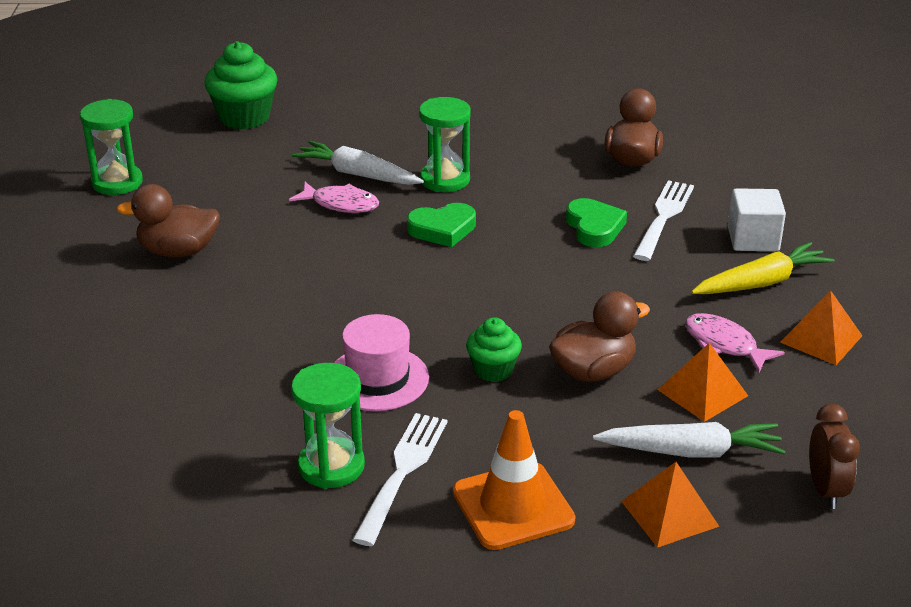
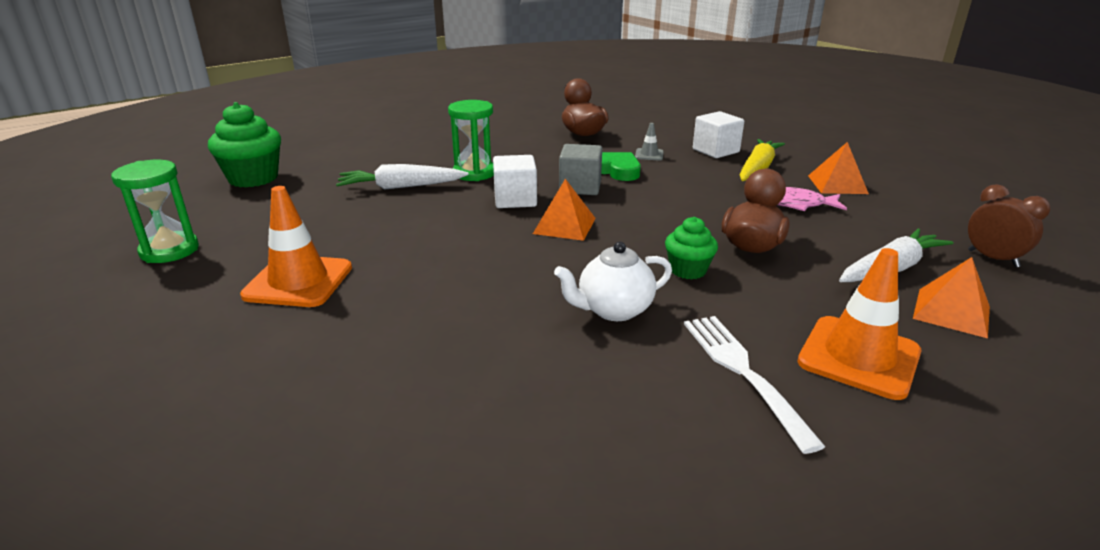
camera: 35 degrees left, 5 degrees down
brown duck [116,184,220,257] -> orange traffic cone [240,186,352,307]
pink fish [289,182,379,213] -> none
green hourglass [291,363,365,489] -> none
pink hat [334,314,429,411] -> white teapot [554,242,672,321]
green heart [407,203,476,247] -> white cube [493,155,537,208]
white fork [633,180,694,261] -> grey traffic cone [635,123,664,161]
orange pyramid [658,343,748,422] -> orange pyramid moved to [533,179,596,241]
none -> grey cube [559,144,602,195]

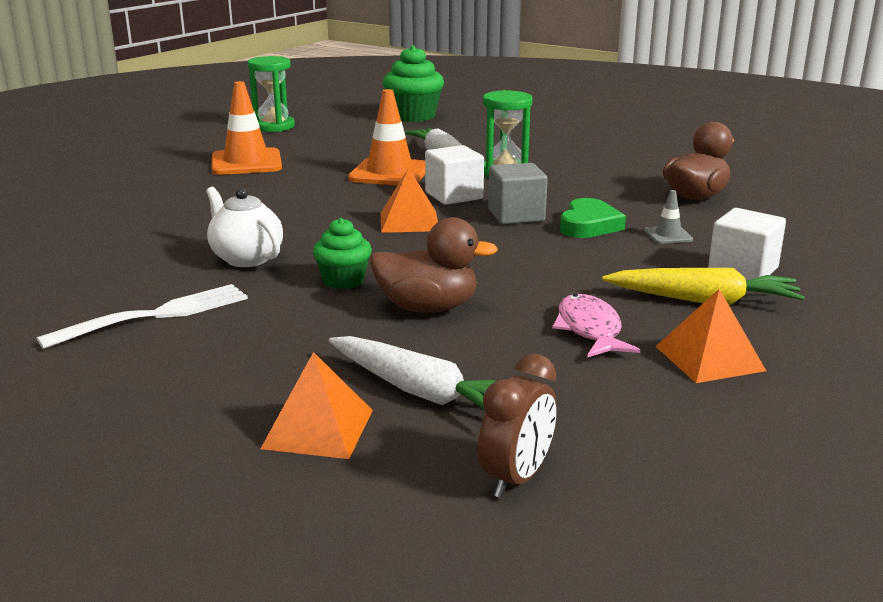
camera: 70 degrees right, 5 degrees down
orange traffic cone [797,248,921,400] -> orange traffic cone moved to [348,89,425,185]

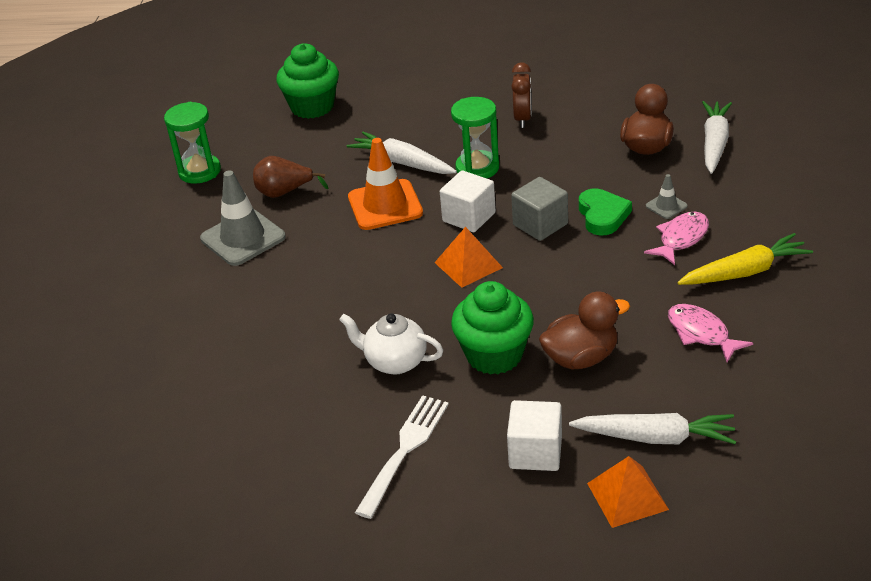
camera: 25 degrees left, 15 degrees up
orange traffic cone [211,81,282,175] -> grey traffic cone [200,170,286,266]
green cupcake [313,218,372,289] -> green cupcake [451,281,534,375], size x1.70
brown clock [478,354,557,498] -> brown clock moved to [511,62,532,128]
orange pyramid [655,289,766,383] -> none
white cube [708,208,786,281] -> white cube moved to [507,400,562,471]
none -> brown pear [253,156,329,198]
none -> pink fish [644,212,709,265]
none -> white carrot [702,101,732,174]

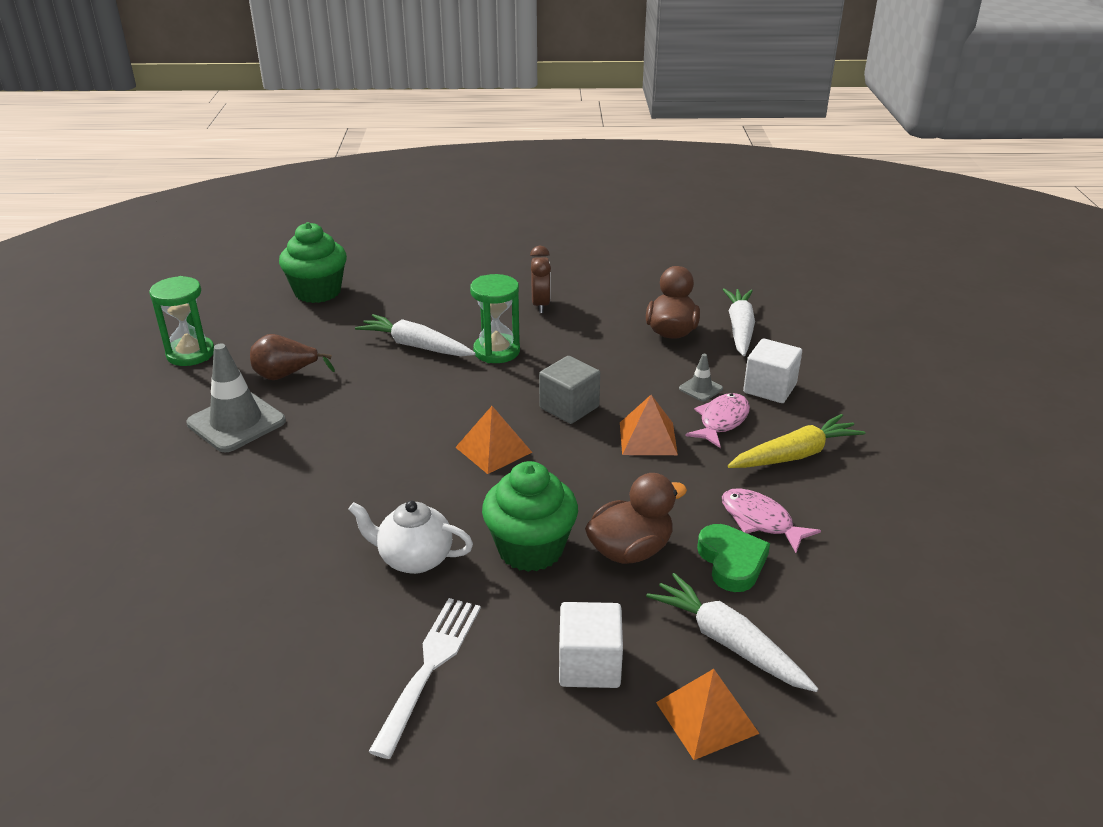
camera: 10 degrees left, 5 degrees down
orange traffic cone [348,138,423,230] -> none
white cube [440,171,496,232] -> white cube moved to [743,338,802,403]
white carrot [569,413,736,444] -> white carrot turned 135 degrees counterclockwise [646,573,818,692]
green heart [579,188,632,235] -> green heart moved to [697,524,770,592]
none -> orange pyramid [620,395,678,455]

